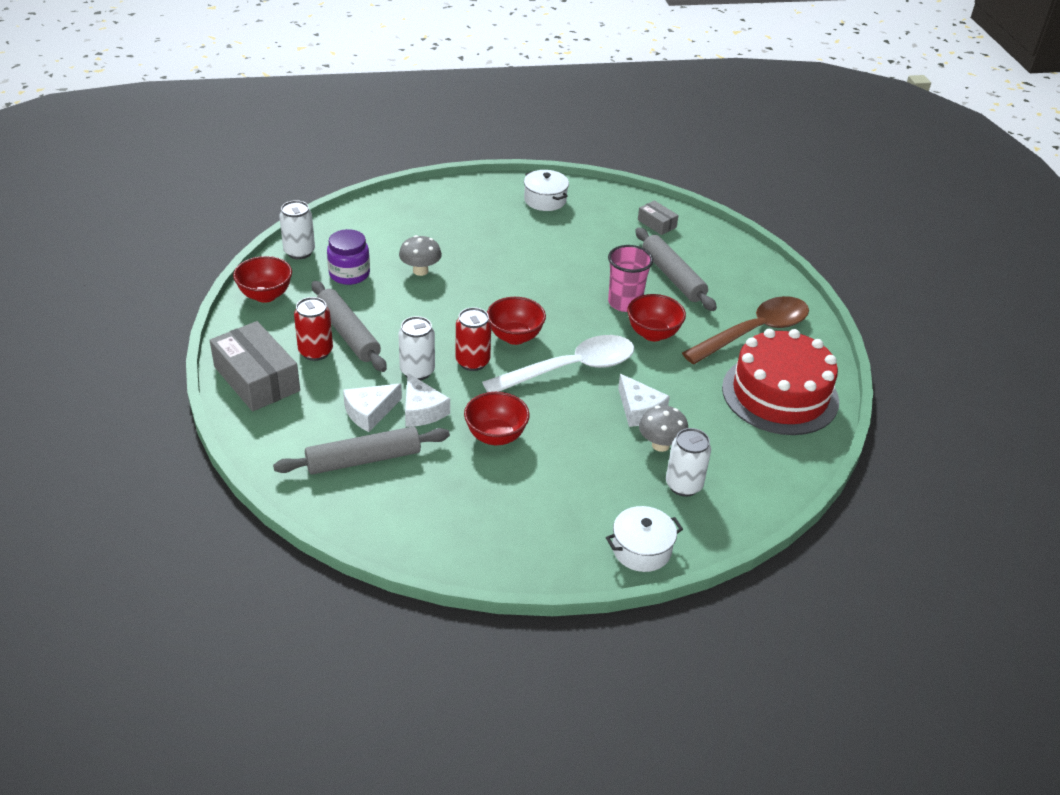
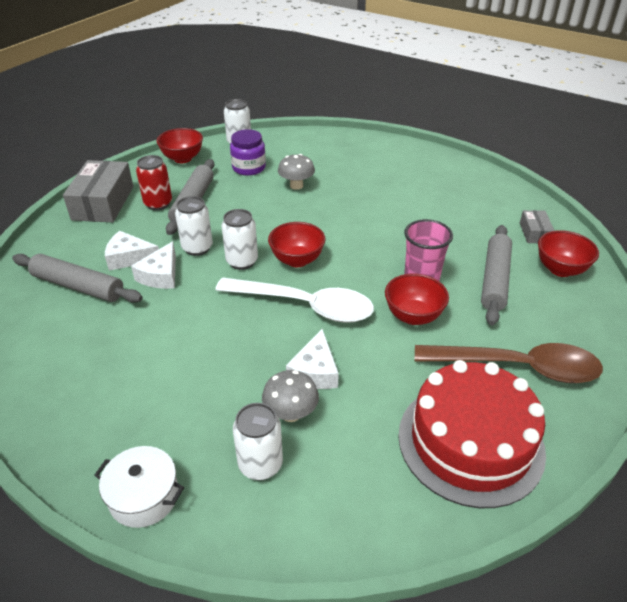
camera: 45 degrees right, 0 degrees up
red can [456,307,491,371] -> white can [221,209,258,270]
red bowl [464,392,530,446] -> red bowl moved to [538,230,599,277]
white pot [524,170,569,211] -> none

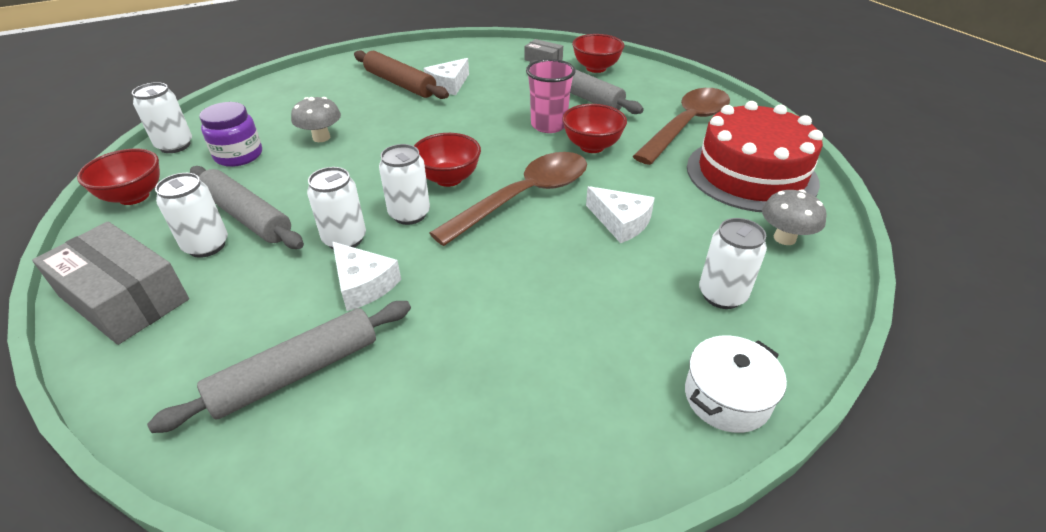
camera: 60 degrees left, 0 degrees up
white cheese [105,231,159,271] -> white cheese moved to [424,58,469,95]
red can [136,155,172,210] -> white can [155,173,228,258]
white spoon [215,277,374,323] -> brown spoon [429,152,587,246]
grey mushroom [262,370,319,422] -> grey mushroom moved to [762,189,827,245]
none -> brown rolling pin [354,51,449,99]

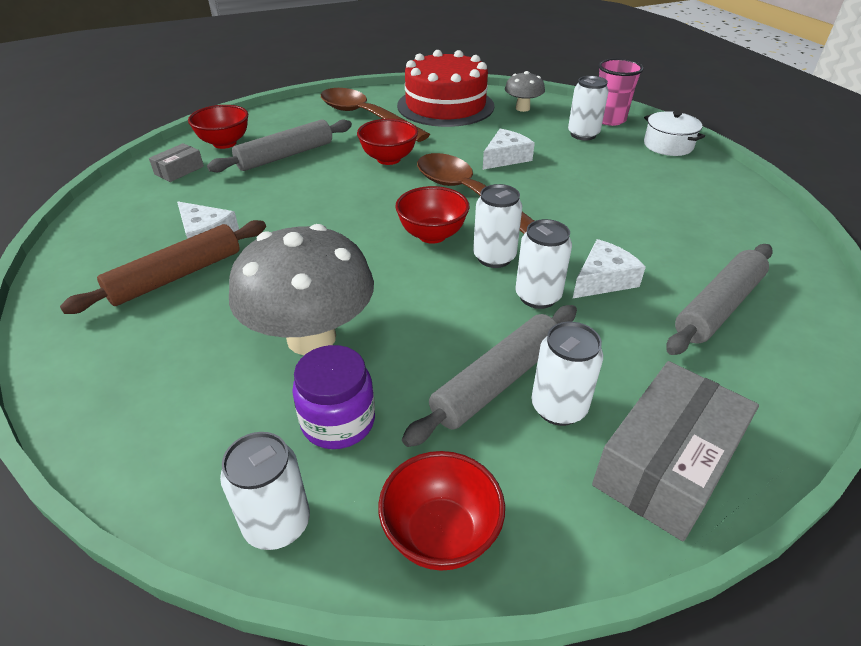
camera: 85 degrees left, 0 degrees up
grey rolling pin [147,301,411,433] -> grey rolling pin turned 75 degrees clockwise [666,244,773,355]
grey mushroom [291,97,341,142] -> grey mushroom [229,224,374,355], size x1.98
pink cup [526,59,576,133] -> pink cup moved to [598,58,644,126]

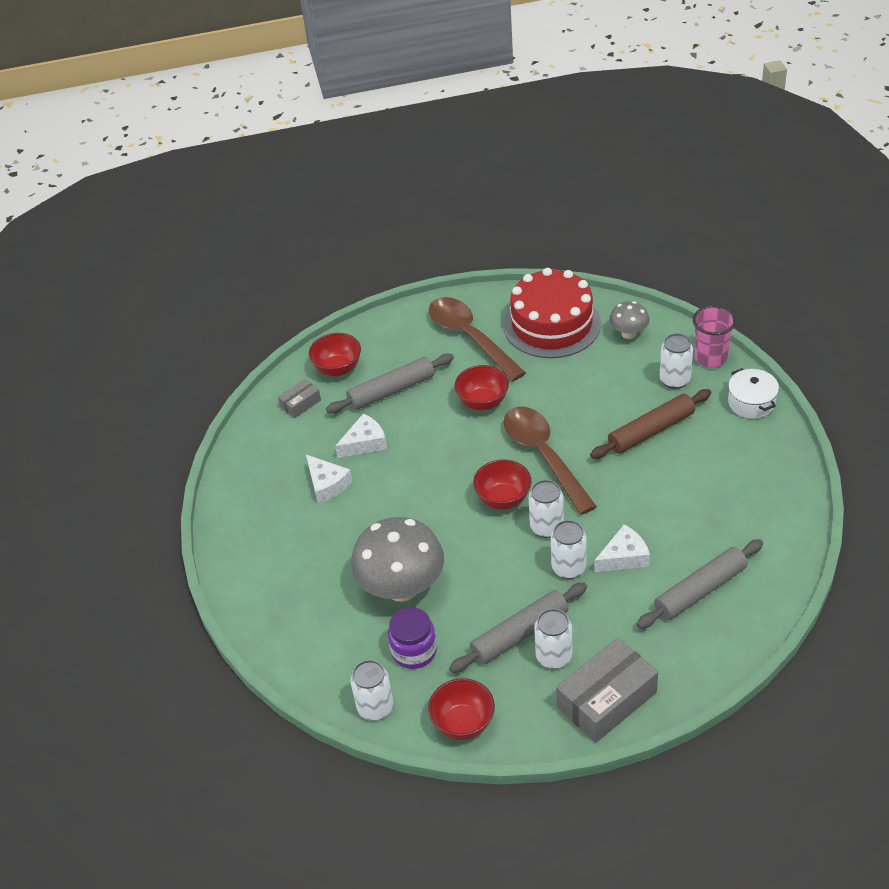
camera: 15 degrees right, 5 degrees up
brown rolling pin [60,220,266,314] -> brown rolling pin moved to [590,389,711,459]
white cheese [483,129,535,170] -> white cheese moved to [335,413,387,458]

